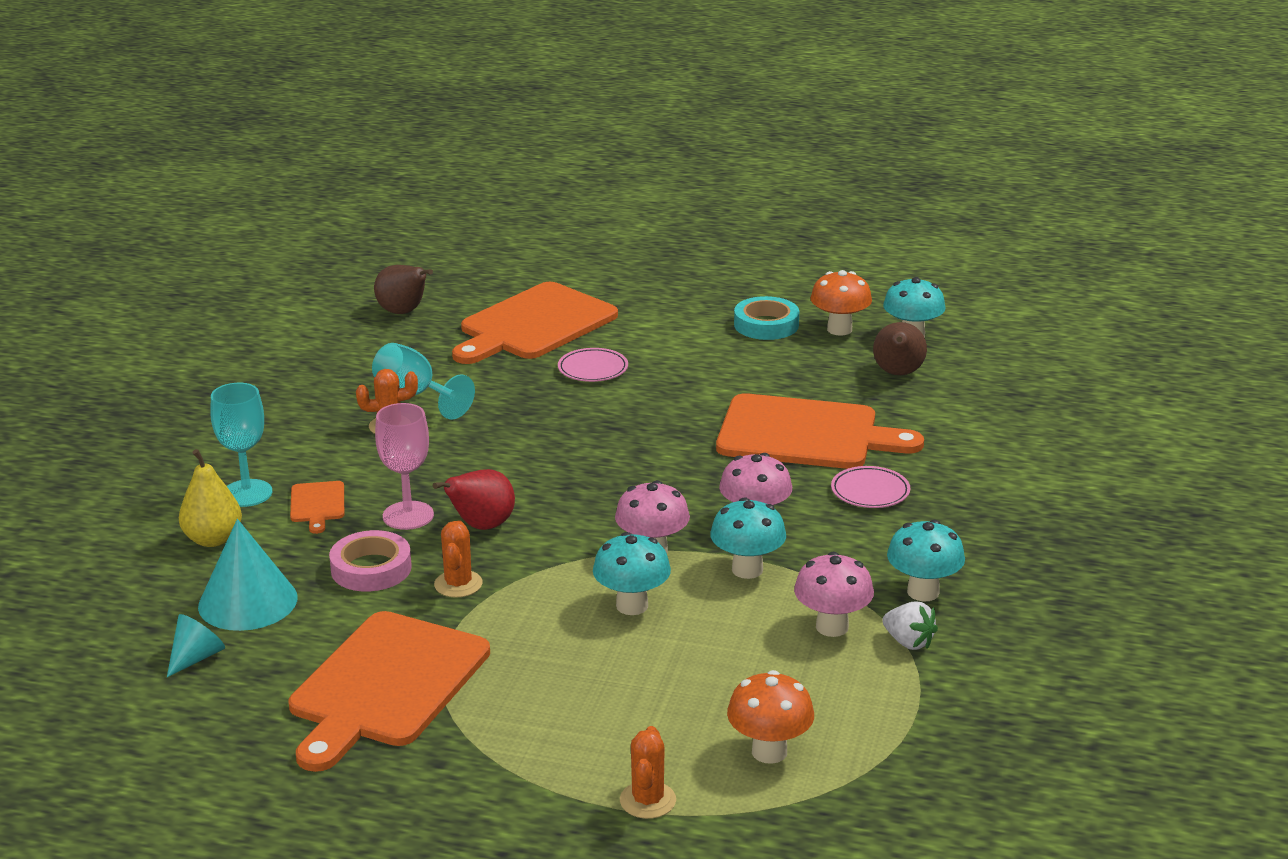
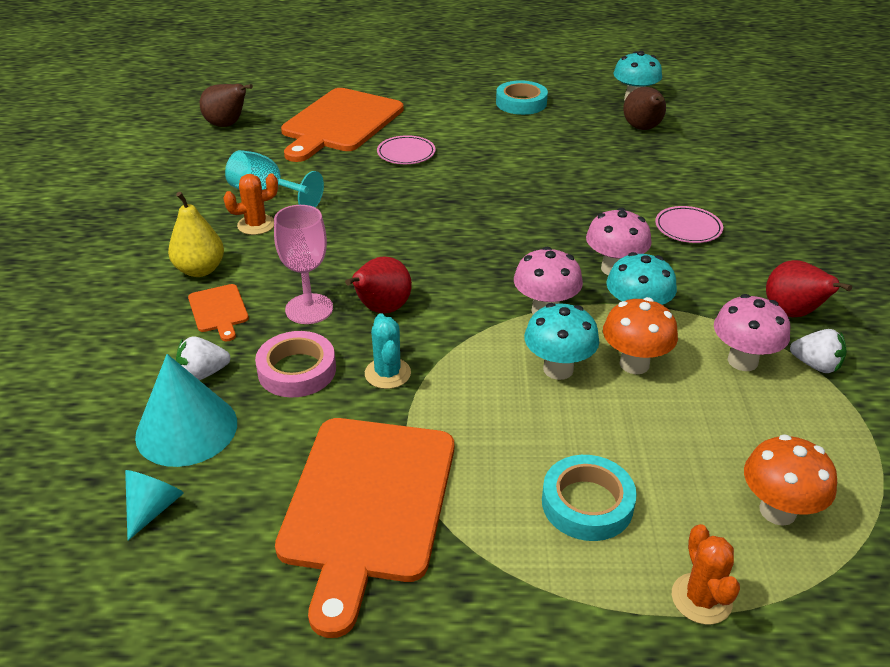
camera: 15 degrees left, 10 degrees up
yellow pear [179,449,242,547] -> yellow pear moved to [168,192,224,277]
turquoise goblet [211,383,272,507] -> none
orange cactus [434,521,483,598] -> turquoise cactus [365,313,411,389]
orange cutting board [716,393,924,469] -> none
orange mushroom [810,270,872,336] -> orange mushroom moved to [603,297,678,374]
turquoise mushroom [887,520,965,602] -> red pear [766,260,852,317]
none -> white strawberry [176,337,230,380]
none -> turquoise tape [542,455,637,541]

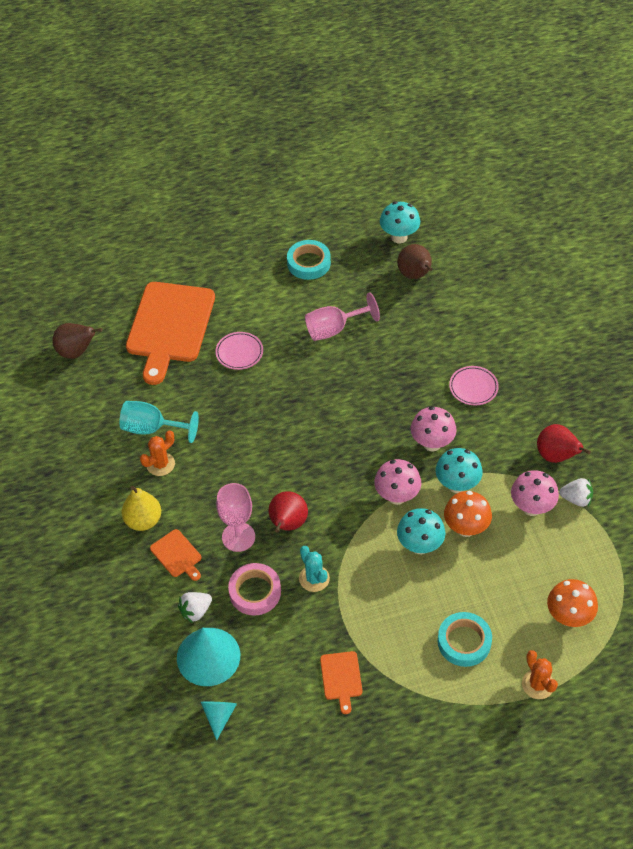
camera: 15 degrees left, 15 degrees up
orange cutting board [275,418,454,638] -> orange cutting board [320,651,362,714], size x0.43
none -> pink goblet [305,292,380,341]

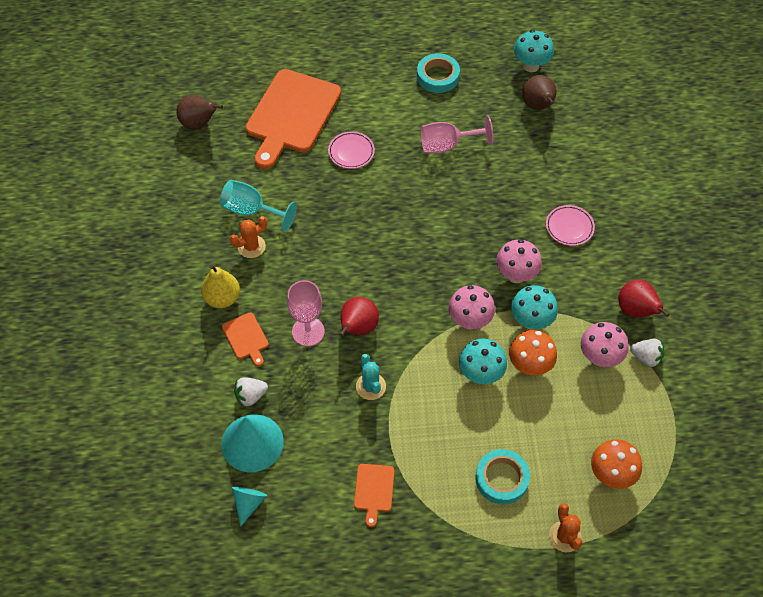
camera: 10 degrees right, 5 degrees up
pink tape [228,563,281,615] -> none

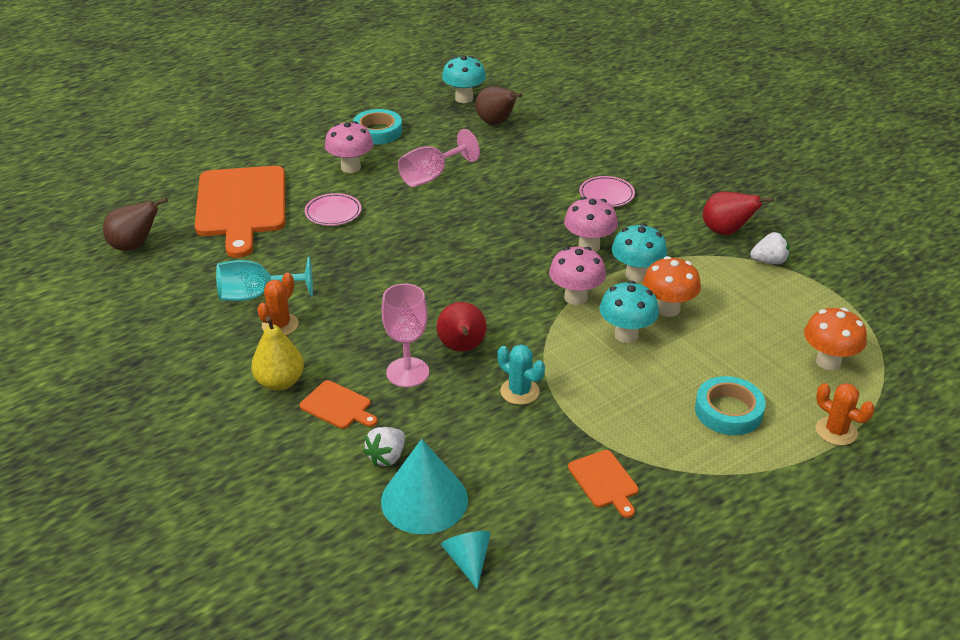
camera: 30 degrees left, 20 degrees down
pink mushroom [580,322,629,367] -> pink mushroom moved to [325,121,373,173]

